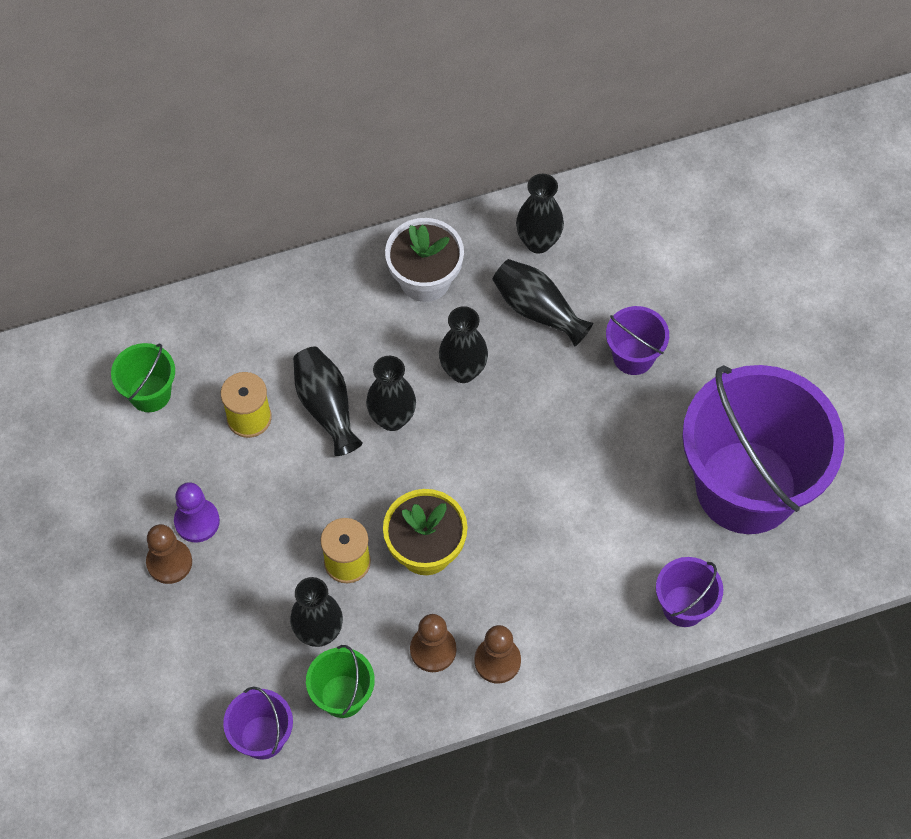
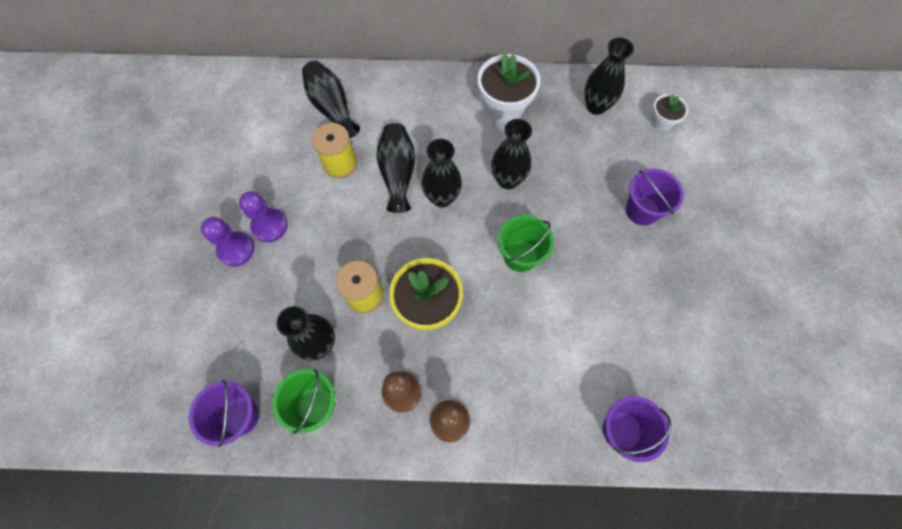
camera: 20 degrees right, 5 degrees up
green bucket [111,343,175,412] -> green bucket moved to [498,215,554,272]
brown pawn [146,524,192,584] -> purple pawn [201,217,254,267]
black vase [492,259,593,346] -> black vase moved to [302,61,360,139]
purple bucket [682,365,845,534] -> none
none -> white flower pot [651,94,688,131]

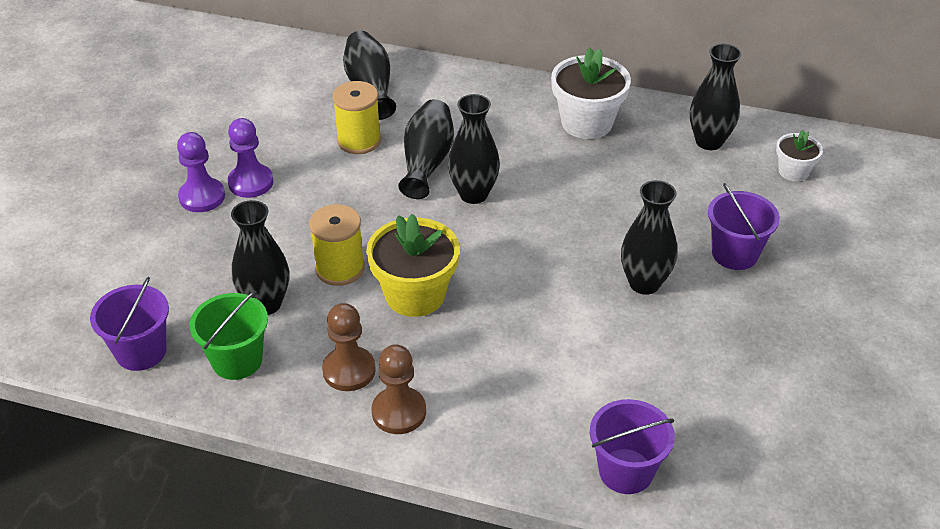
camera: 15 degrees right, 25 degrees down
black vase [491,119,532,189] -> black vase moved to [621,180,677,295]
green bucket [498,215,554,272] -> none

